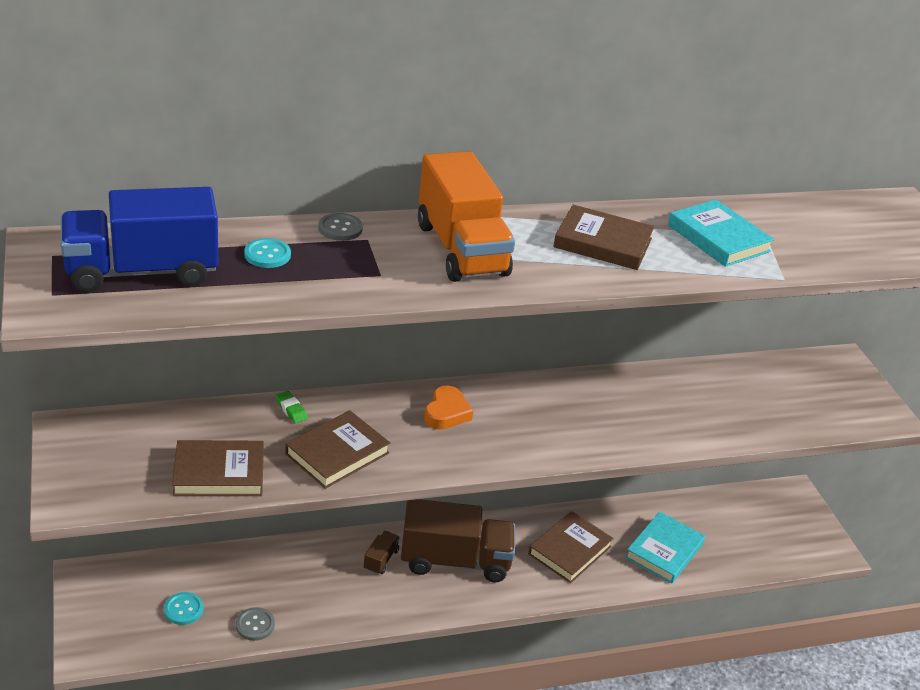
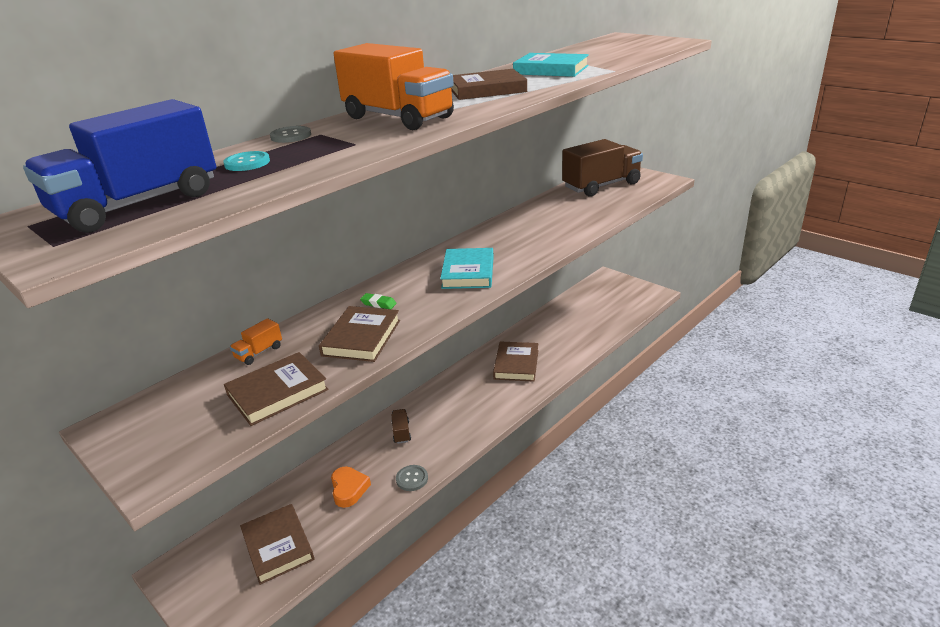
camera: 25 degrees left, 5 degrees down
turquoise button [164,592,203,625] -> brown book [240,504,314,585]
grey button [236,607,275,641] -> grey button moved to [396,465,428,491]
green eraser [275,391,308,424] -> green eraser moved to [360,293,397,309]
brown truck [401,499,515,582] -> brown truck moved to [562,139,643,197]
orange heart [424,385,473,430] -> orange heart moved to [331,467,371,508]
turquoise book [625,511,705,584] -> turquoise book moved to [440,248,494,289]
none -> orange truck [230,318,282,365]

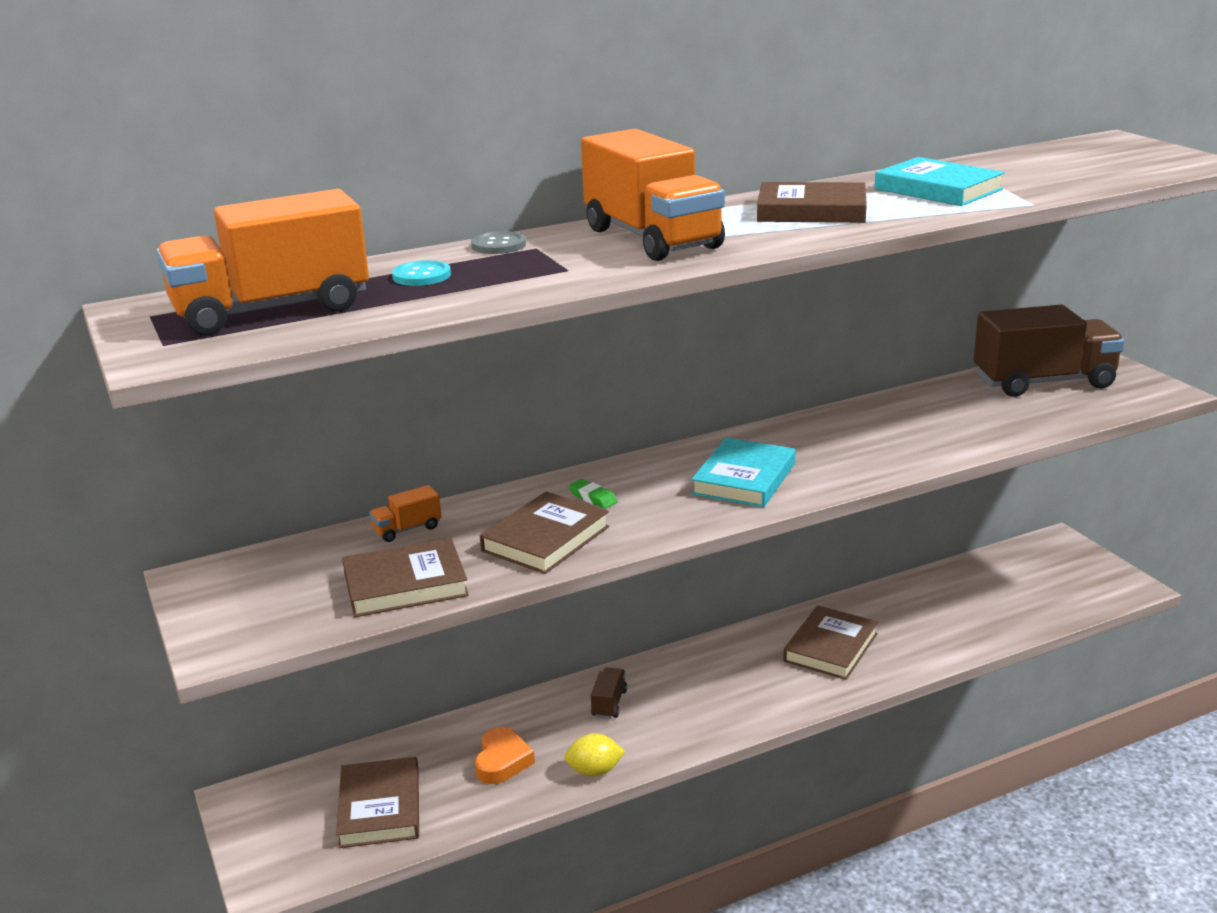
camera: 20 degrees right, 5 degrees down
blue truck [23,99,216,233] -> orange truck [156,189,369,336]
grey button [396,465,428,491] -> yellow lemon [564,733,625,777]

